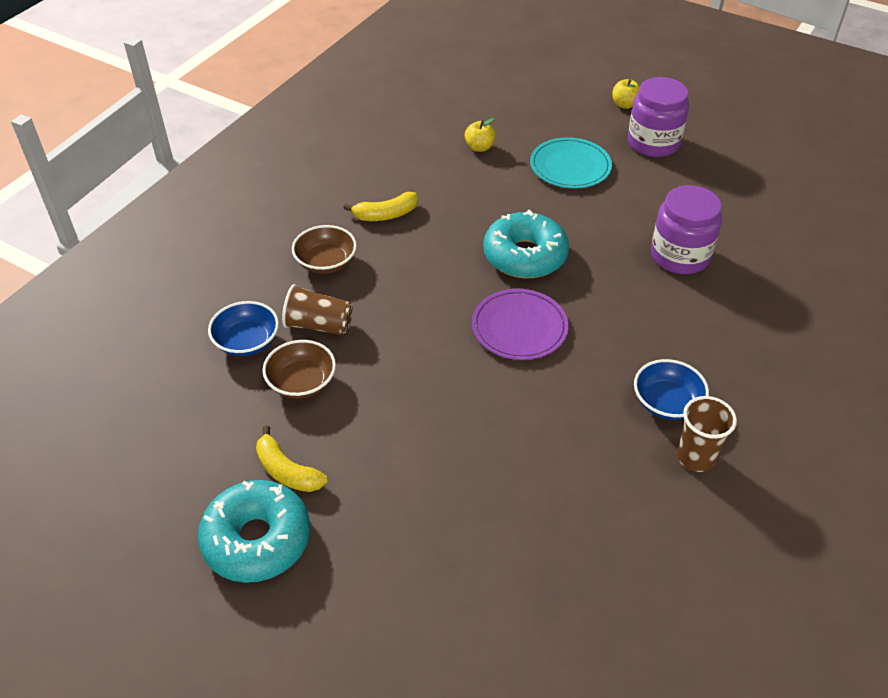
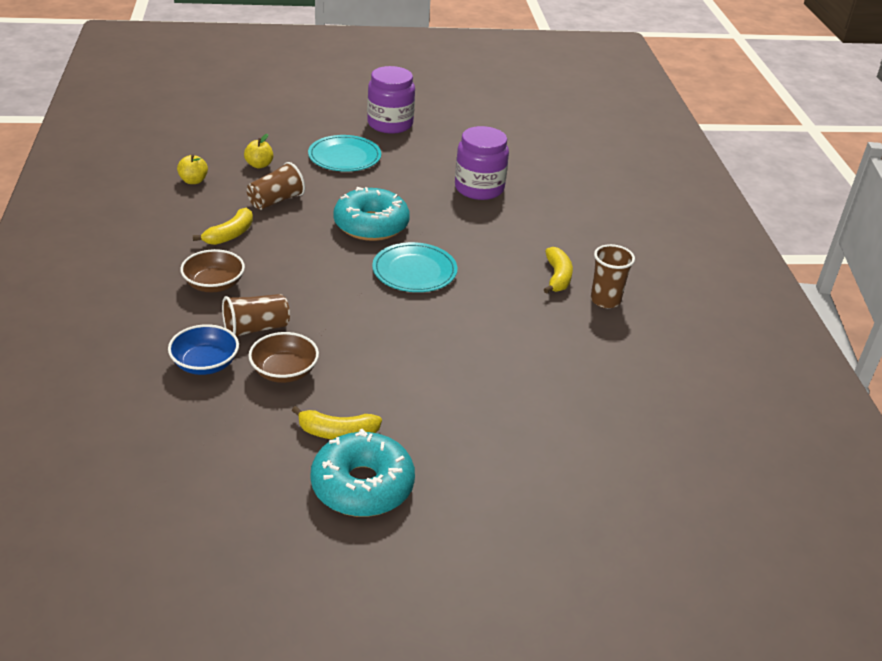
camera: 40 degrees left, 10 degrees down
purple plate [472,289,568,360] -> turquoise plate [372,242,457,292]
yellow apple [613,79,640,109] -> yellow apple moved to [177,154,208,184]
blue bowl [634,359,709,420] -> yellow banana [544,247,573,294]
none -> brown cup [247,162,305,210]

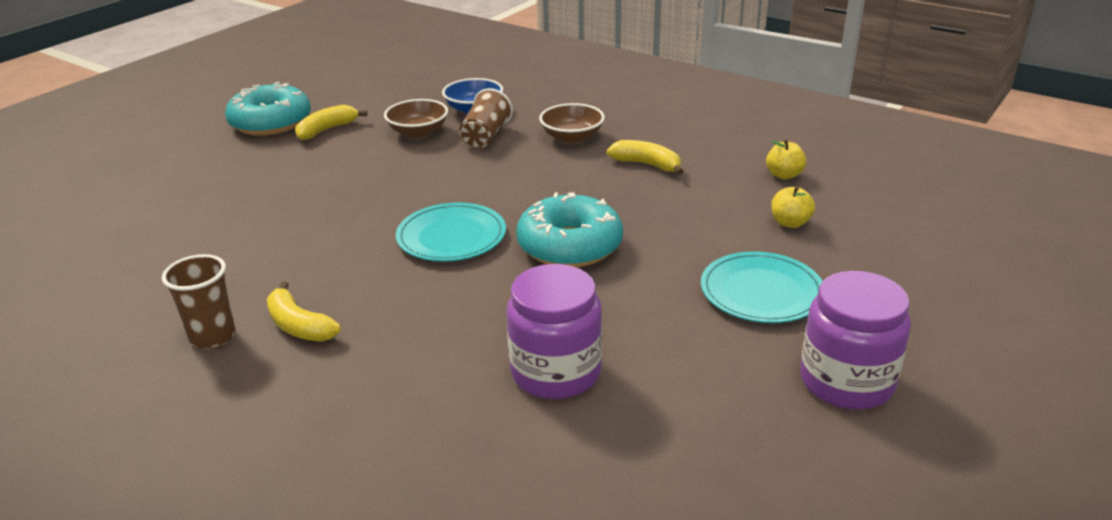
camera: 135 degrees right, 5 degrees down
yellow banana [193,208,253,245] -> yellow banana turned 135 degrees clockwise [606,140,684,175]
brown cup [247,162,305,210] -> none

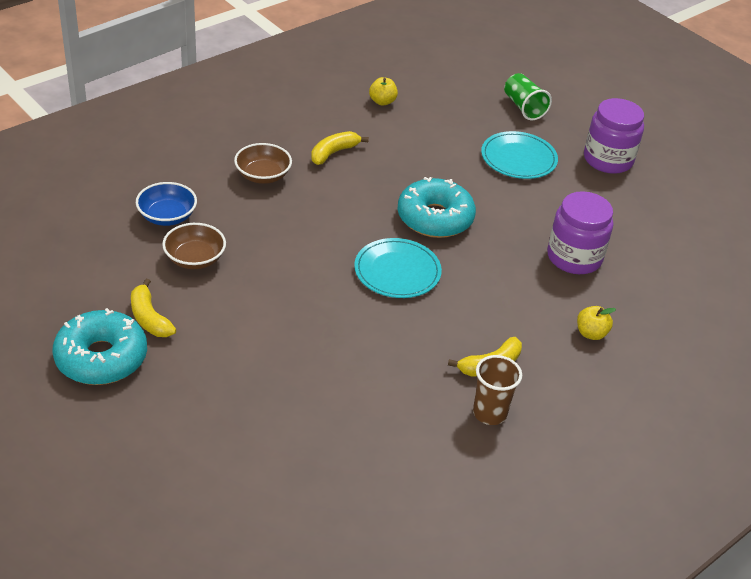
camera: 80 degrees left, 10 degrees up
brown cup [459,88,513,148] -> none
yellow apple [771,186,815,228] -> yellow apple moved to [577,306,616,340]
none -> green cup [504,73,552,120]

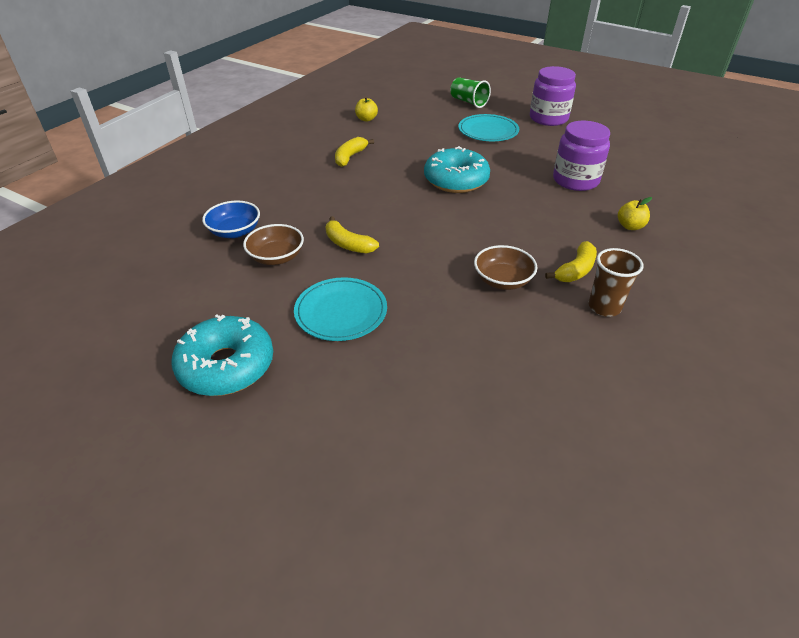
camera: 15 degrees left, 0 degrees up
yellow banana [131,279,176,337] -> yellow banana moved to [326,216,379,253]
brown bowl [234,143,292,184] -> brown bowl moved to [474,245,537,290]
turquoise plate [354,238,442,298] -> turquoise plate moved to [294,277,387,341]

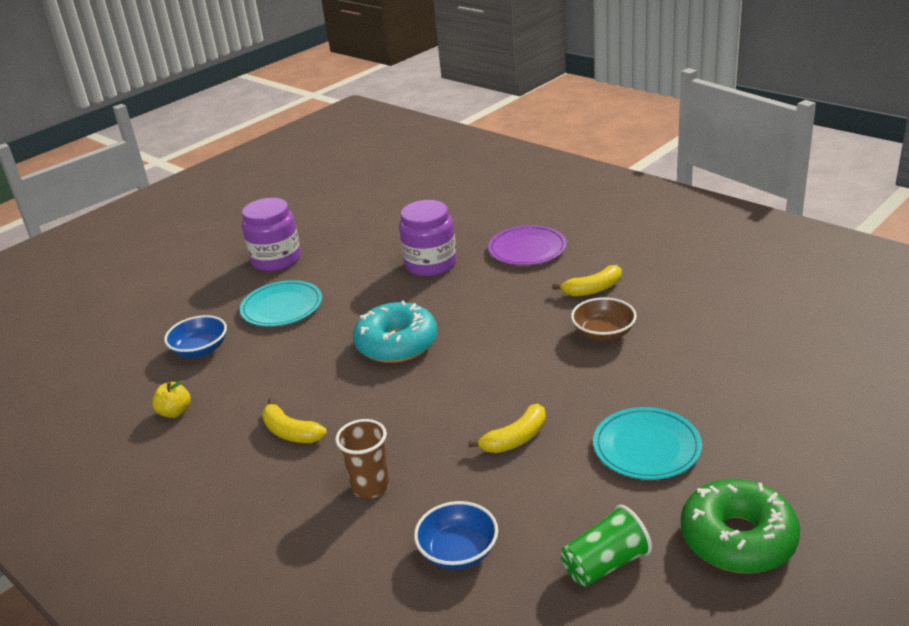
camera: 75 degrees left, 10 degrees down
turquoise donut [172,315,273,396] -> green donut [681,479,800,574]
brown bowl [243,224,304,265] -> none
green cup [450,77,491,108] -> green cup moved to [561,505,652,587]
yellow banana [545,241,597,282] -> yellow banana turned 105 degrees clockwise [552,265,622,297]
brown cup [588,248,644,317] -> brown cup moved to [335,419,389,498]
yellow apple [618,197,652,230] -> purple plate [488,225,567,265]
none -> blue bowl [164,315,227,357]

